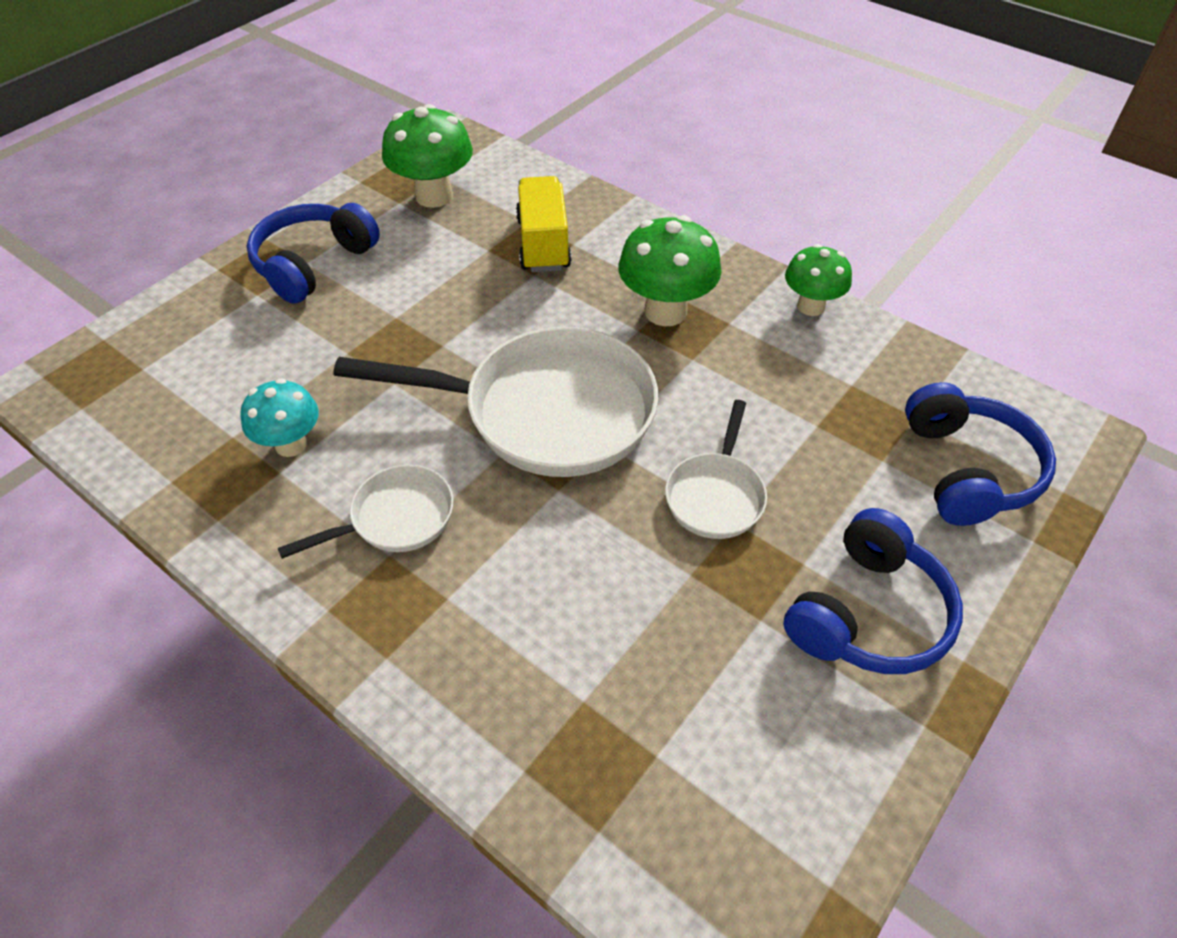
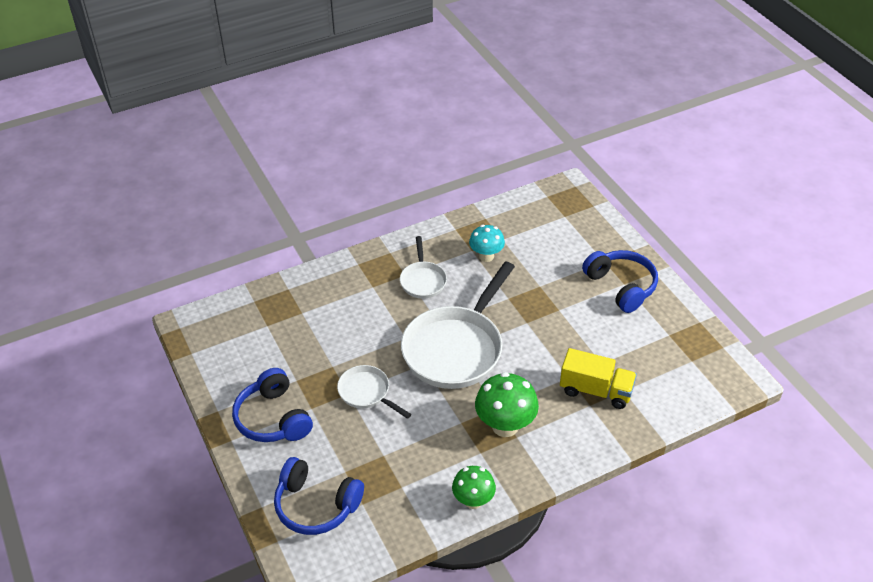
camera: 115 degrees right, 5 degrees down
green mushroom [382,104,473,208] -> none

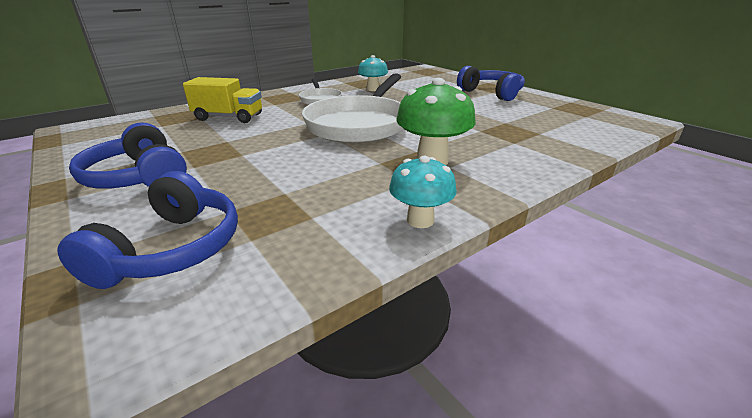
camera: 10 degrees left, 15 degrees down
blue headphones [274,457,364,535] -> blue headphones turned 90 degrees counterclockwise [57,171,238,289]
white pan [337,365,412,419] -> none
green mushroom [452,466,496,509] -> turquoise mushroom [389,156,457,228]
yellow truck [560,348,637,409] -> yellow truck moved to [183,77,262,123]

